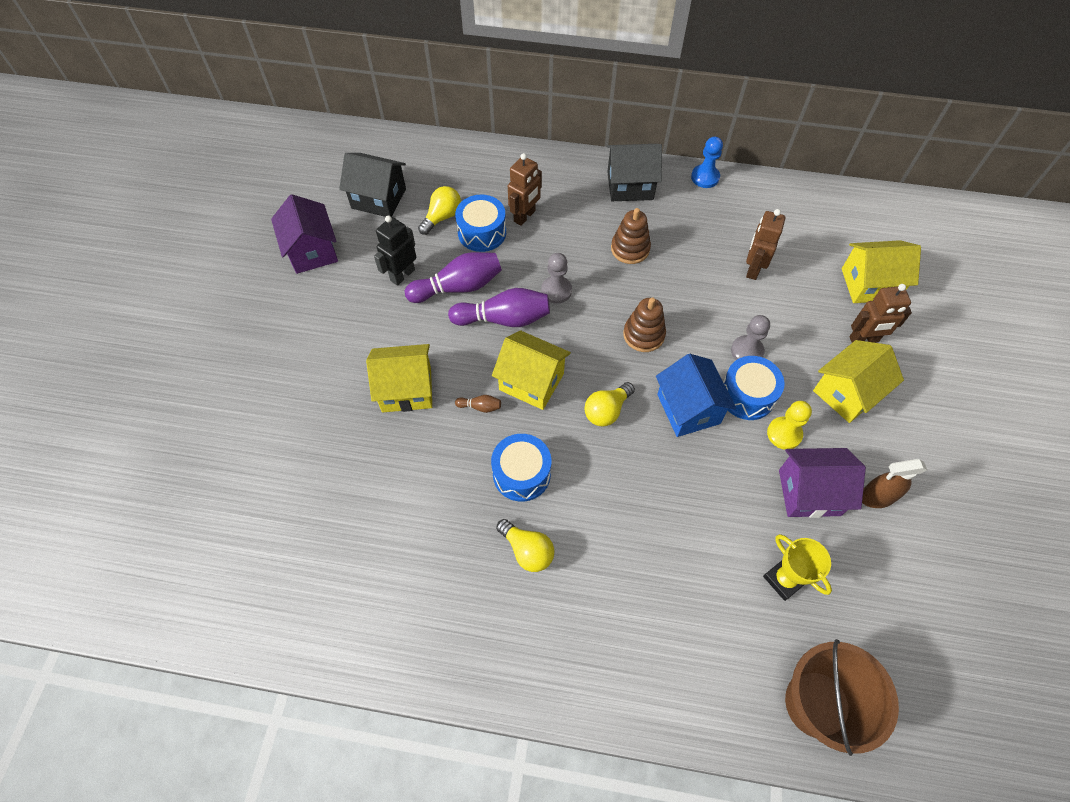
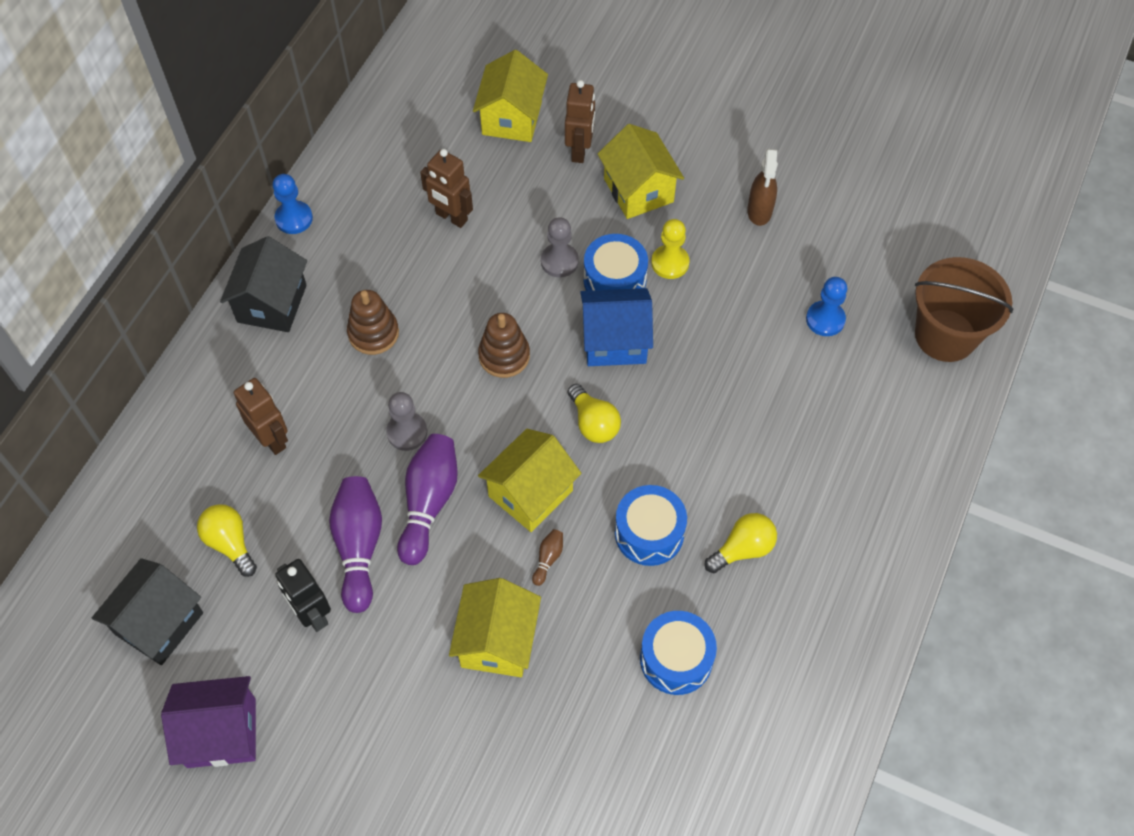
camera: 75 degrees left, 0 degrees up
blue drum [455,195,506,252] -> blue drum moved to [640,611,717,695]
yellow trophy [763,534,832,601] -> blue pawn [806,277,847,336]
purple house [779,448,866,518] -> none

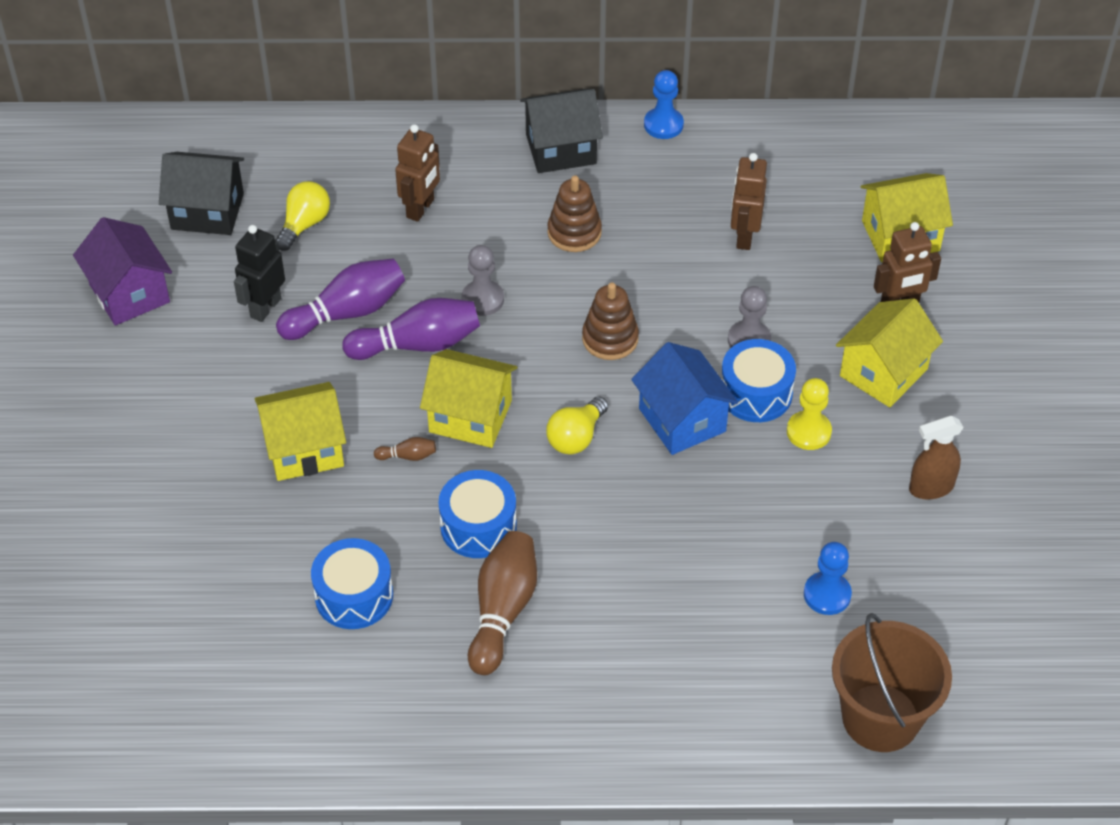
camera: 65 degrees right, 10 degrees down
yellow light bulb [705,513,777,573] -> brown bowling pin [468,531,537,675]

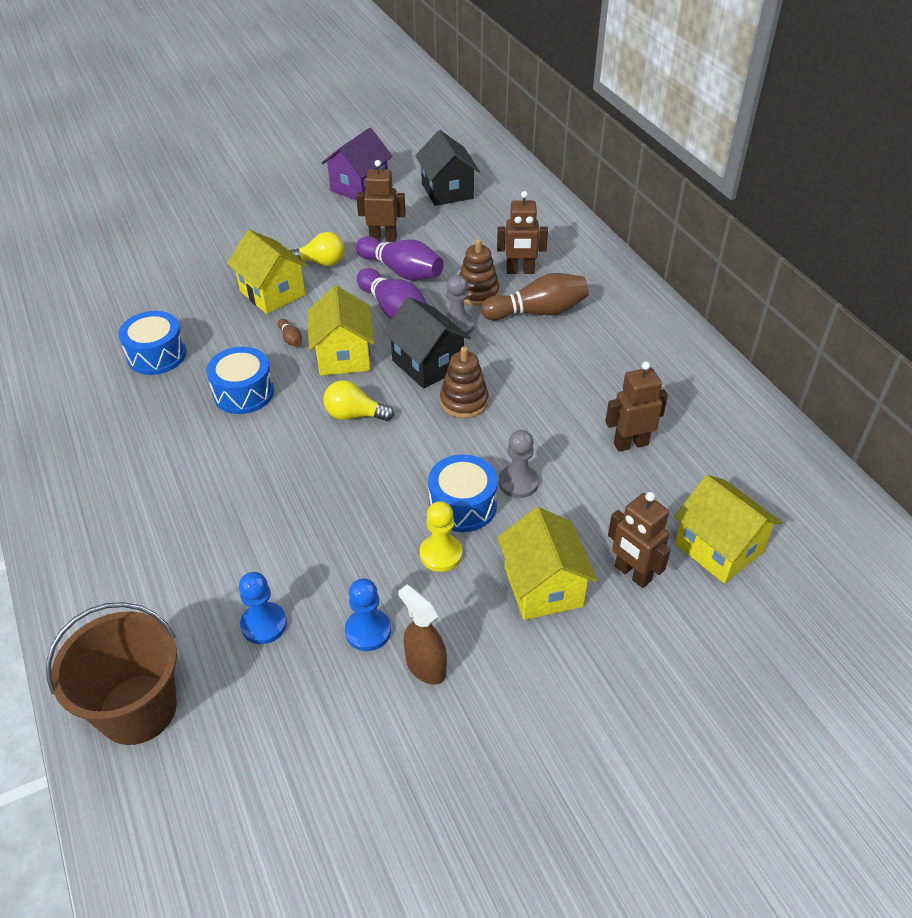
camera: 65 degrees right, 5 degrees down
black robot [234,225,285,322] -> brown robot [356,160,406,242]
yellow light bulb [275,181,330,251] -> yellow light bulb moved to [289,232,345,266]
brown bowling pin [468,531,537,675] -> brown bowling pin moved to [481,273,589,321]
black house [520,89,603,173] -> black house moved to [383,297,471,389]
brown stacking toy [547,175,602,252] -> brown stacking toy moved to [459,239,499,306]
blue house [631,342,738,455] -> none
blue pawn [644,70,684,139] -> blue pawn moved to [345,579,391,651]
yellow house [836,298,943,407] -> yellow house turned 60 degrees clockwise [497,507,598,620]

